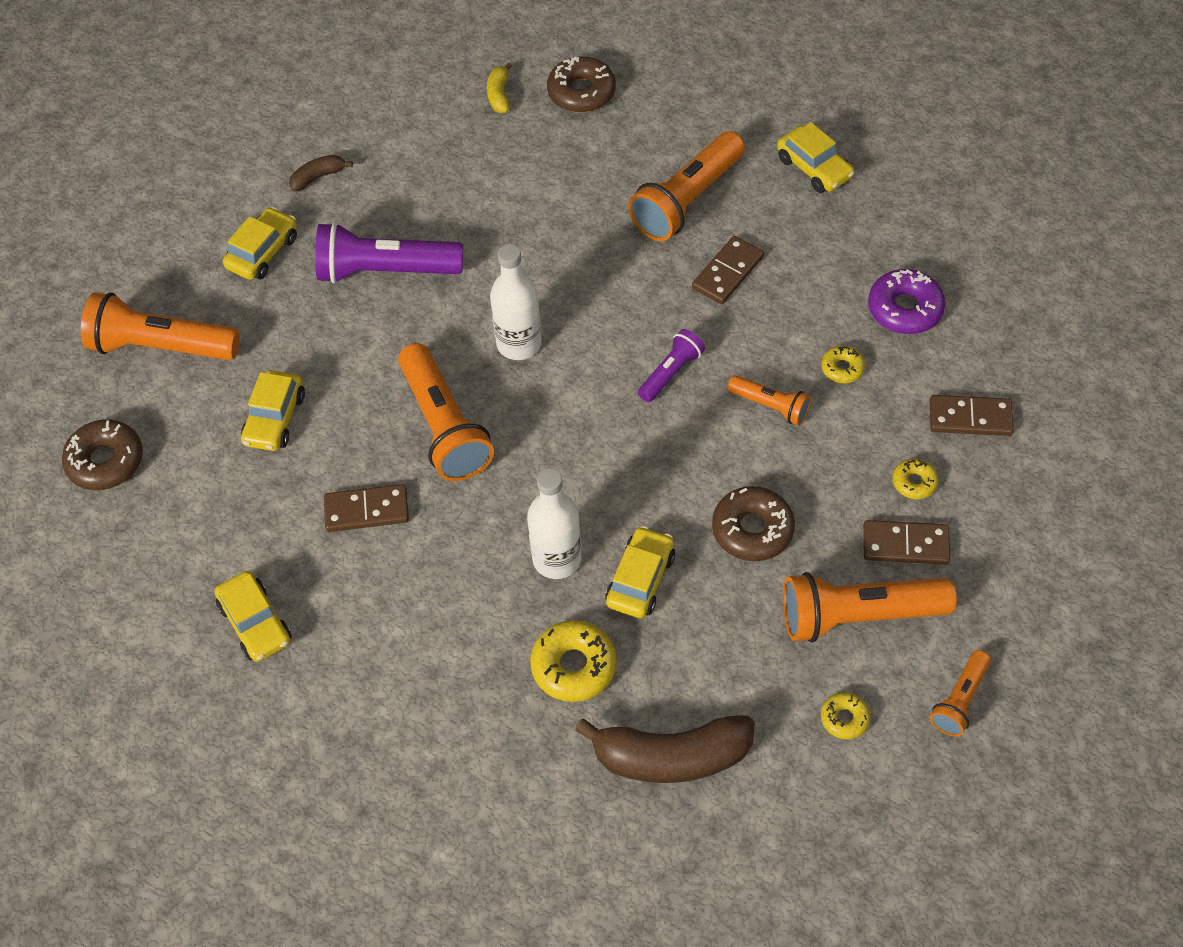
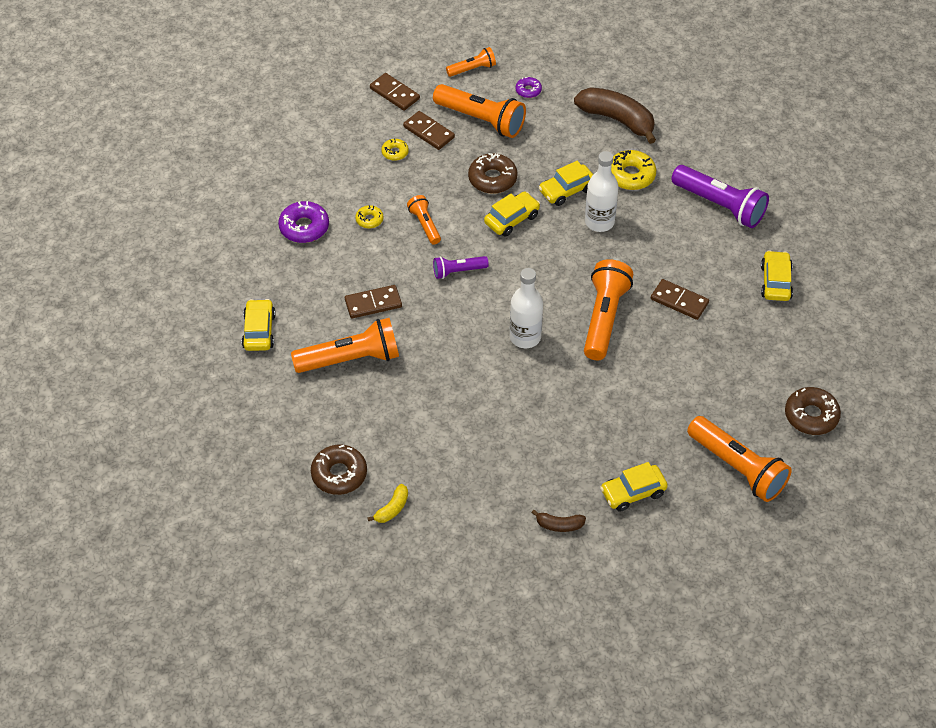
camera: 145 degrees left, 5 degrees down
yellow car [241,370,305,451] -> yellow car moved to [484,191,540,237]
purple flashlight [315,222,463,284] -> purple flashlight moved to [671,165,769,228]
yellow donut [821,692,871,739] -> purple donut [515,77,542,98]
brown domino [930,395,1014,436] -> brown domino moved to [370,73,420,111]

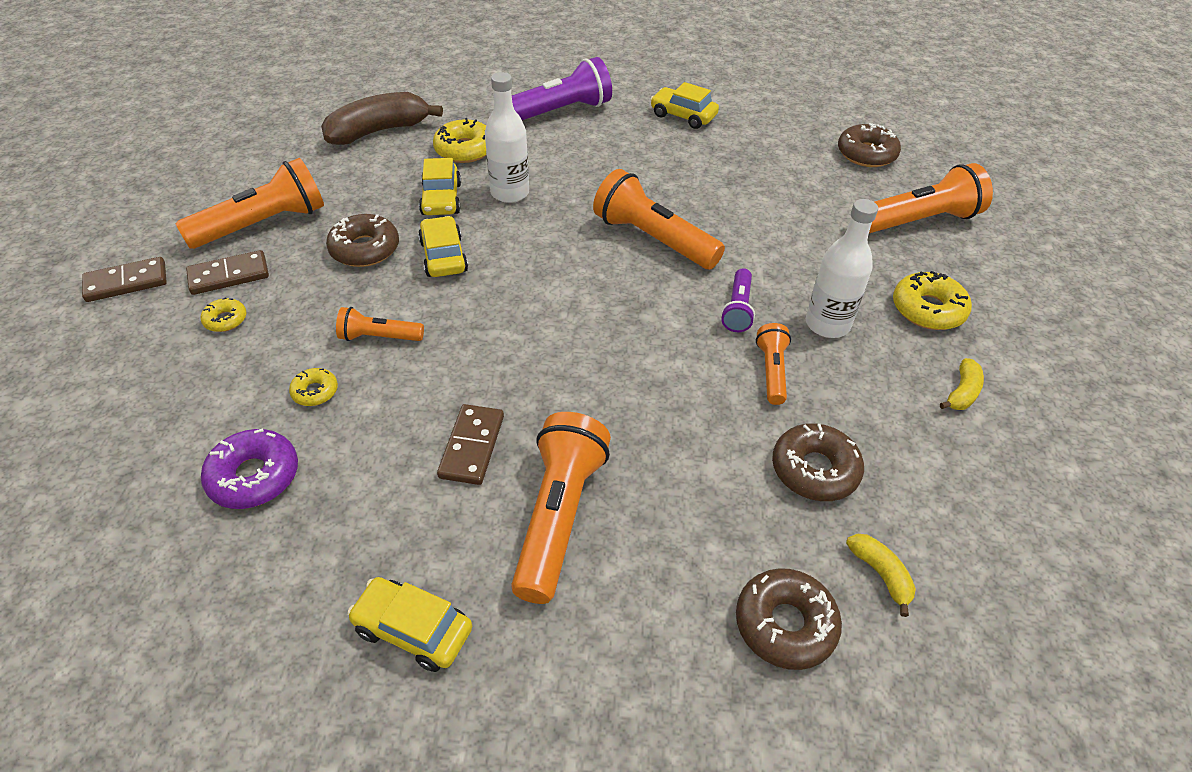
camera: 65 degrees left, 5 degrees down
purple flashlight [433,256,489,279] -> purple flashlight moved to [721,268,755,332]
orange flashlight [446,47,496,77] -> orange flashlight moved to [756,323,791,405]
white bottle [510,268,543,348] -> white bottle moved to [806,199,878,338]
purple donut [515,77,542,98] -> none
brown banana [532,510,586,532] -> yellow banana [940,358,984,410]
yellow car [600,462,668,512] -> yellow donut [893,271,972,330]
brown domino [651,279,709,320] -> none
none -> brown donut [772,423,864,501]

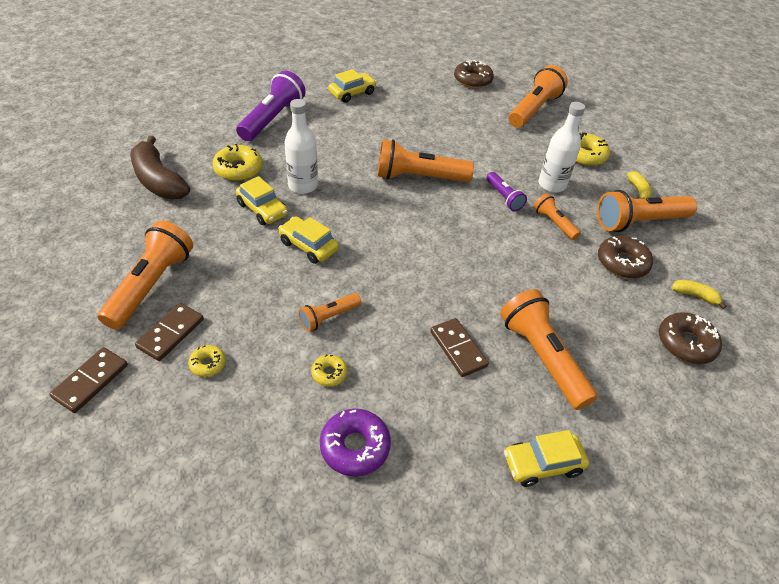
camera: 40 degrees left, 0 degrees up
brown banana [321,92,443,145] -> brown banana turned 60 degrees counterclockwise [131,136,190,199]
brown donut [326,214,399,267] -> none
yellow car [650,82,719,129] -> yellow car turned 150 degrees clockwise [328,69,377,103]
none -> orange flashlight [597,190,697,232]

